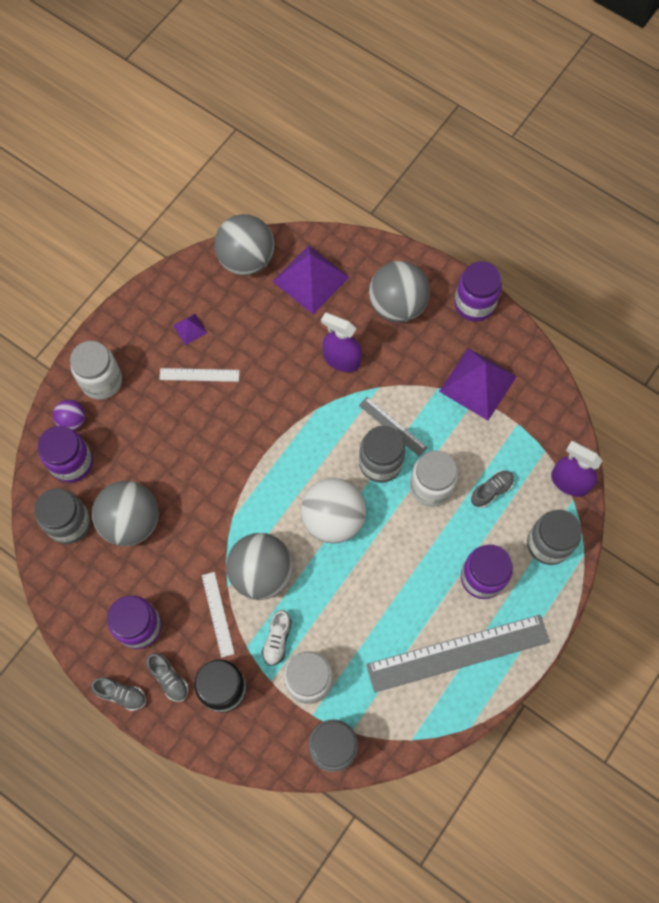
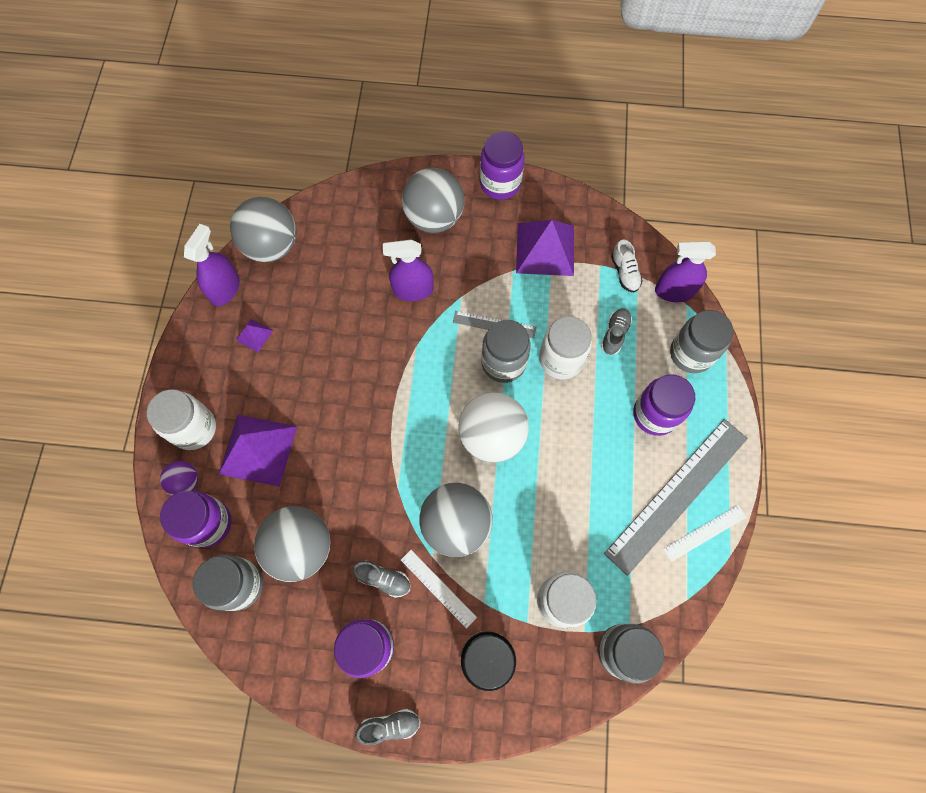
camera: 30 degrees left, 0 degrees up
grey shoe [146,653,188,702] -> grey shoe moved to [352,561,411,598]
white ruler [159,368,240,382] -> white ruler moved to [663,505,747,562]
white shoe [262,610,292,666] -> white shoe moved to [611,240,643,292]
purple pyramid [272,245,349,314] -> purple pyramid moved to [219,415,297,487]
none -> purple spray bottle [184,224,240,306]

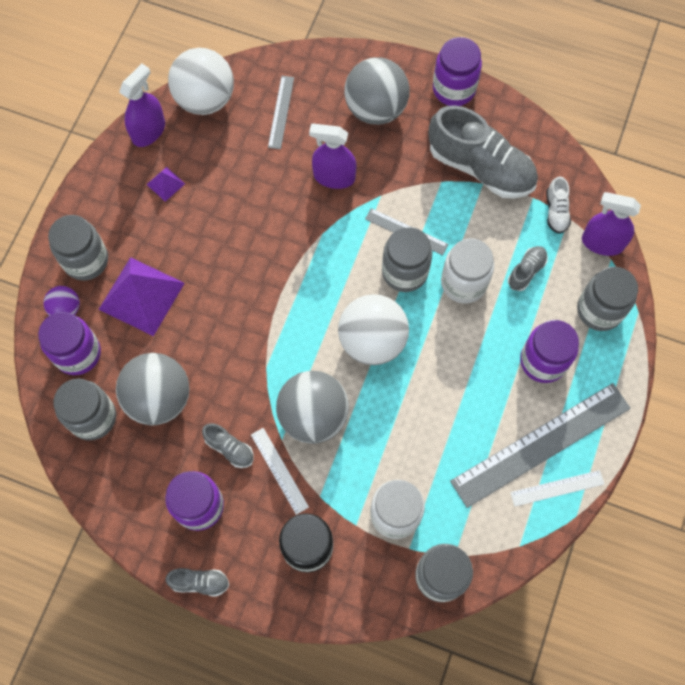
camera: 15 degrees right, 0 degrees up
white jar [147,389,216,450] -> grey jar [48,215,108,281]
grey ball [230,197,297,262] -> white ball [168,48,234,115]
purple pyramid [516,220,574,276] -> grey shoe [429,105,538,199]
none -> grey ruler [268,76,294,149]

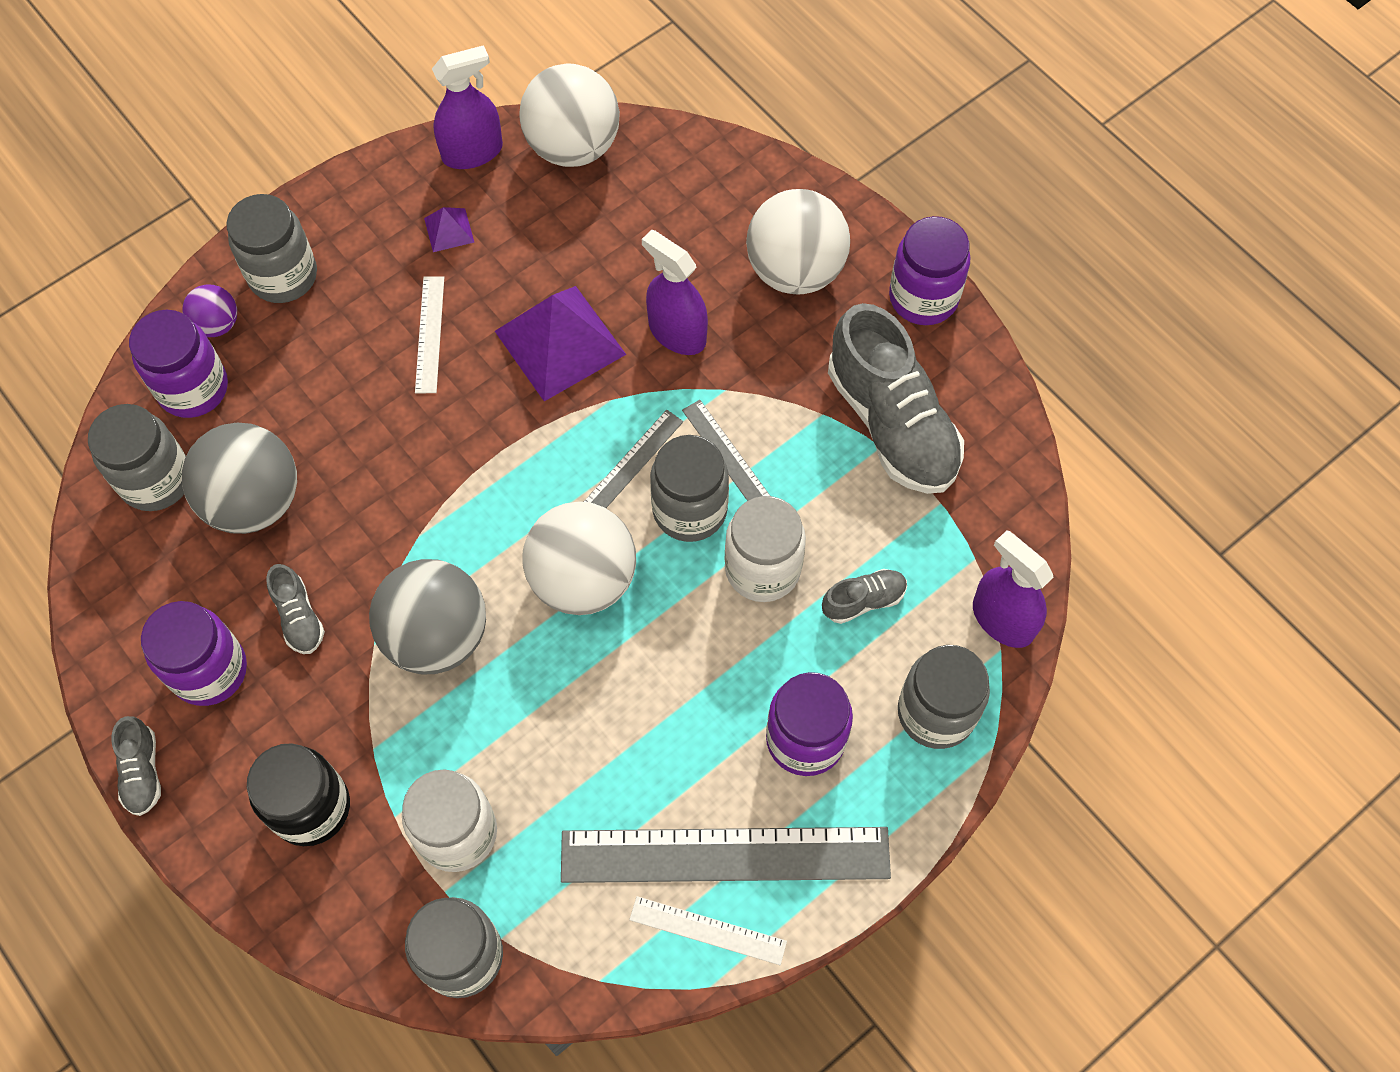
camera: 30 degrees right, 5 degrees down
purple pyramid [98,257,185,336] -> purple pyramid moved to [495,286,626,401]
grey shoe [166,568,229,597] -> grey shoe turned 45 degrees clockwise [111,716,161,816]
white ruler [251,428,309,515] -> white ruler moved to [415,276,444,393]
grey ruler [268,76,294,149] -> grey ruler moved to [584,410,683,508]
grey ball [344,57,410,125] -> white ball [746,189,850,294]
white shoe [546,176,571,234] -> none

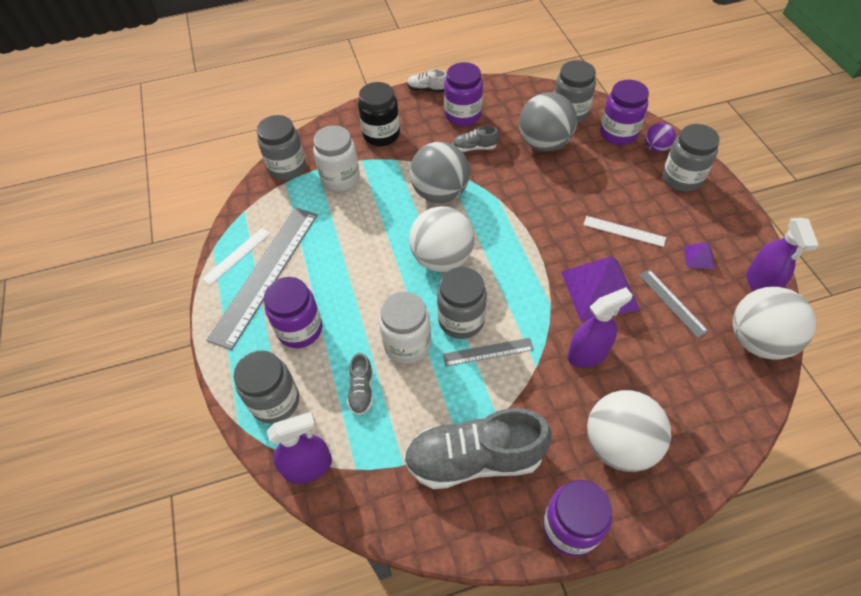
camera: 115 degrees right, 10 degrees down
grey shoe [111,716,161,816] -> white shoe [407,69,447,92]
grey ruler [584,410,683,508] -> grey ruler moved to [639,269,709,338]

